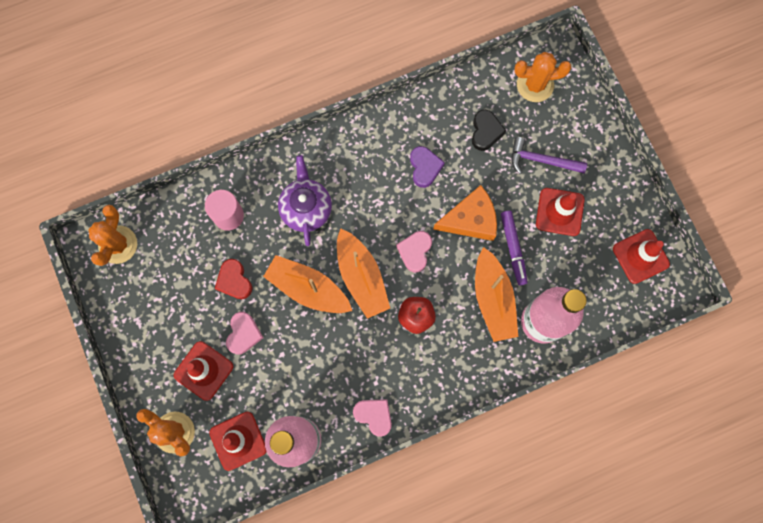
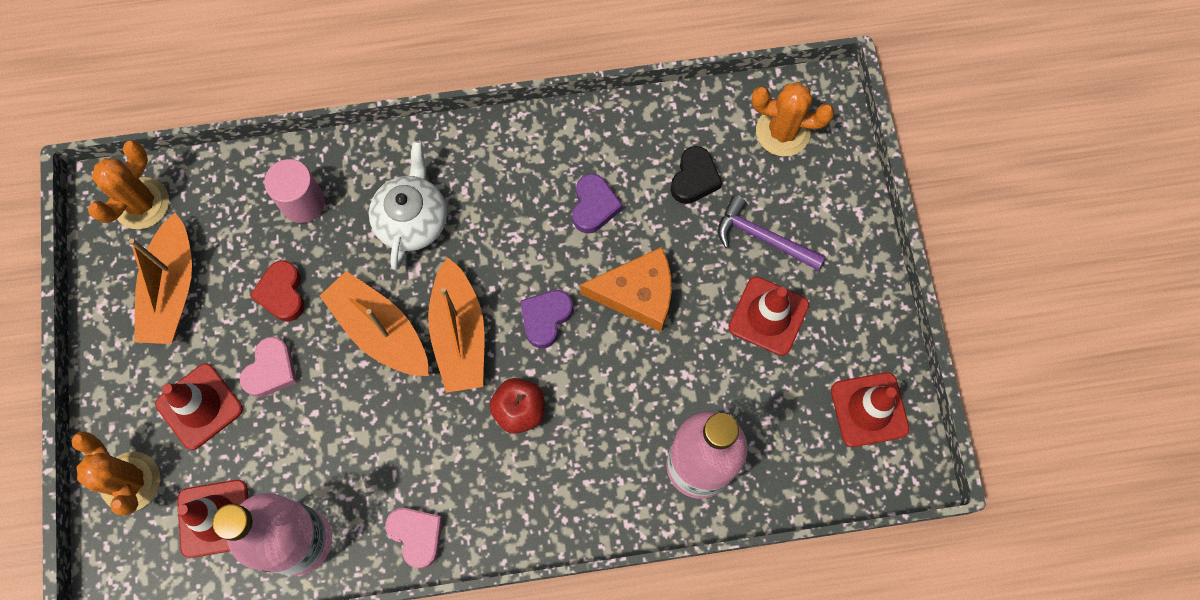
camera: 15 degrees right, 5 degrees down
purple teapot [278,155,332,246] -> white teapot [369,141,447,270]
pink heart [396,231,432,273] -> purple heart [520,290,573,348]
orange boat [475,247,518,342] -> orange boat moved to [129,212,192,344]
purple marker [501,211,528,286] -> none

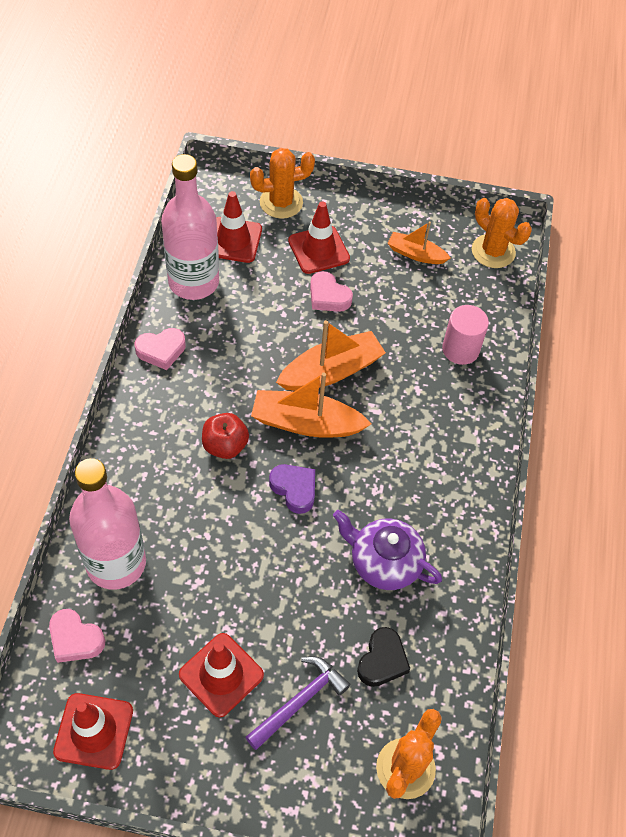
camera: 105 degrees right, 15 degrees down
orange boat [129,212,192,344] -> orange boat [387,222,451,264], size x0.61
red heart [250,261,305,322] -> none
white teapot [369,141,447,270] -> none
purple heart [573,174,622,234] -> purple teapot [333,510,442,590]
orange cheese [580,247,671,332] -> none
black heart [671,146,722,204] -> black heart turned 105 degrees counterclockwise [357,627,410,687]
none -> pink heart [49,609,105,663]

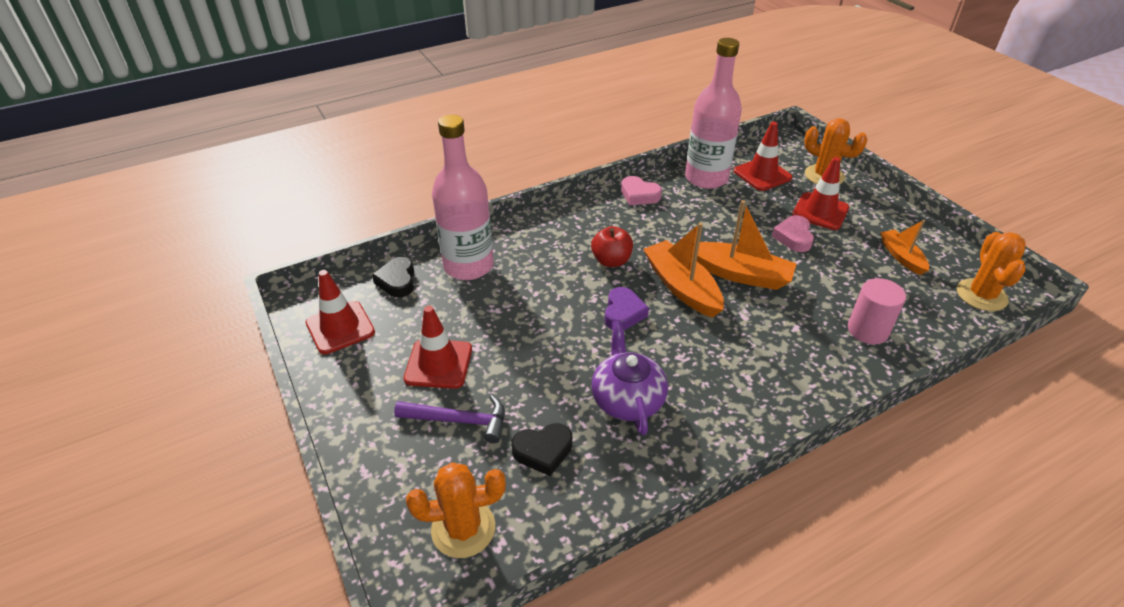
camera: 55 degrees right, 15 degrees down
pink heart [49,609,105,663] -> black heart [372,257,414,297]

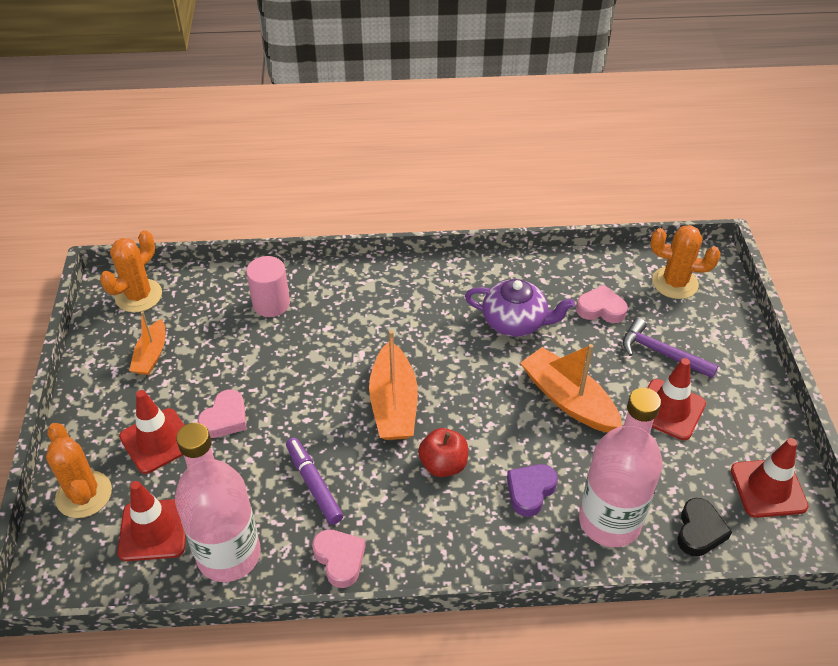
camera: 155 degrees left, 5 degrees up
black heart [511,423,572,476] -> pink heart [576,285,628,323]
purple teapot [591,321,668,435] -> purple teapot turned 90 degrees counterclockwise [465,279,575,337]
purple heart [605,287,649,330] -> purple heart moved to [507,464,558,517]
orange boat [697,200,797,290] -> orange boat moved to [521,344,622,433]
none -> purple marker [286,438,343,525]

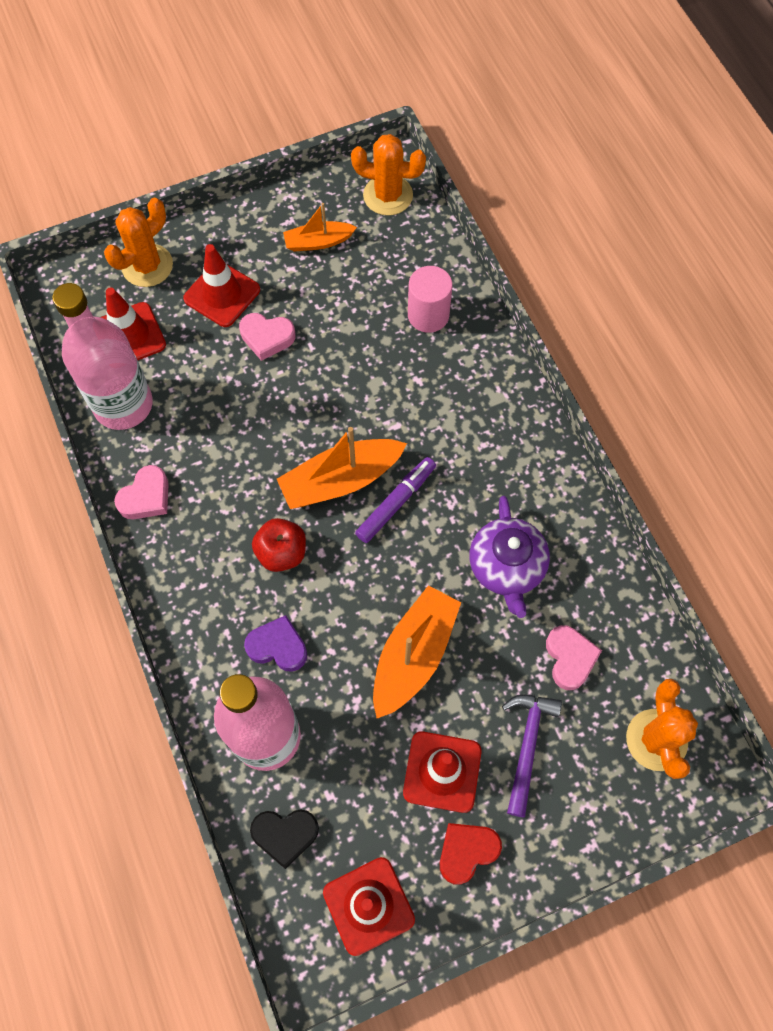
camera: 70 degrees right, 20 degrees up
purple marker [286,438,343,525] -> purple marker moved to [355,457,436,543]
none -> red heart [440,823,502,885]

